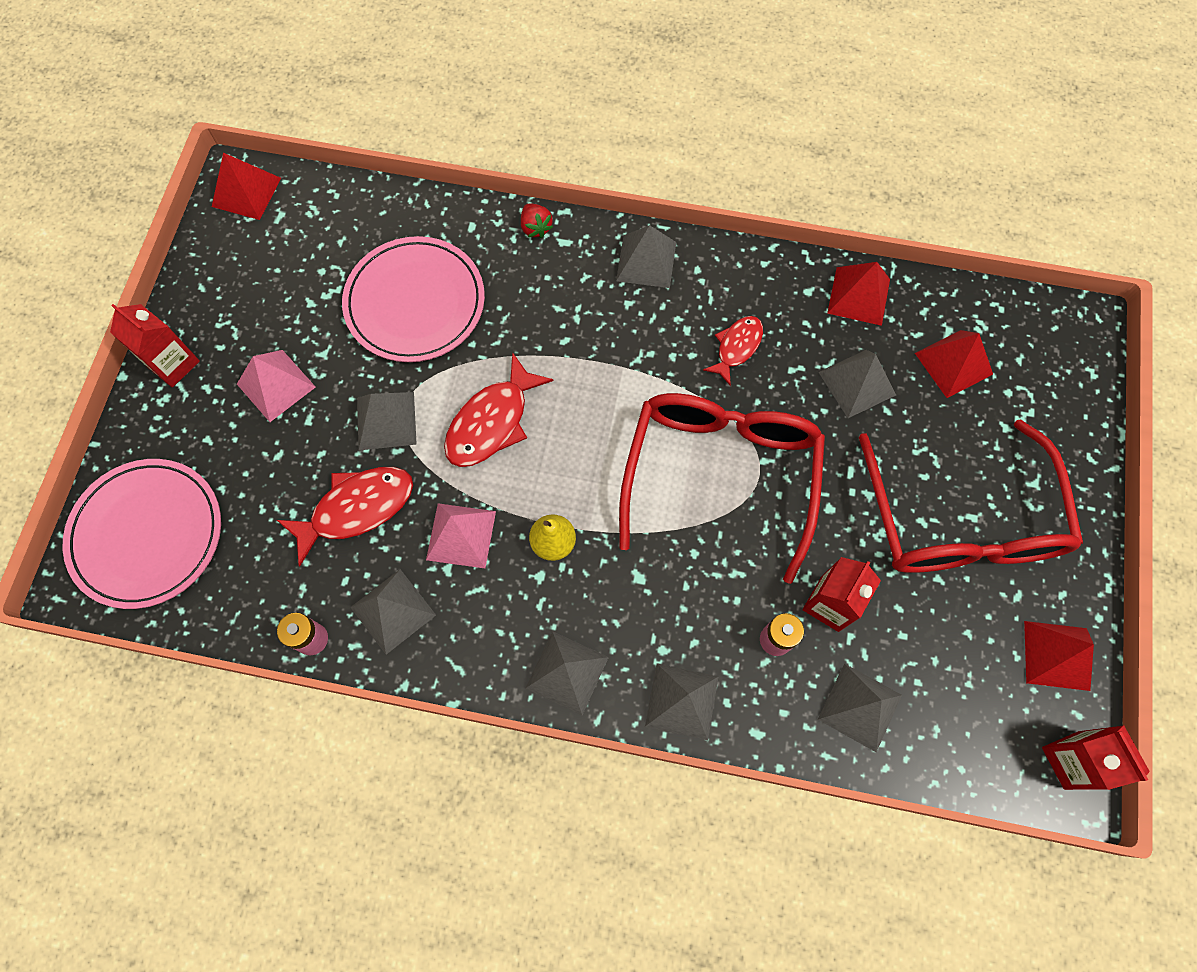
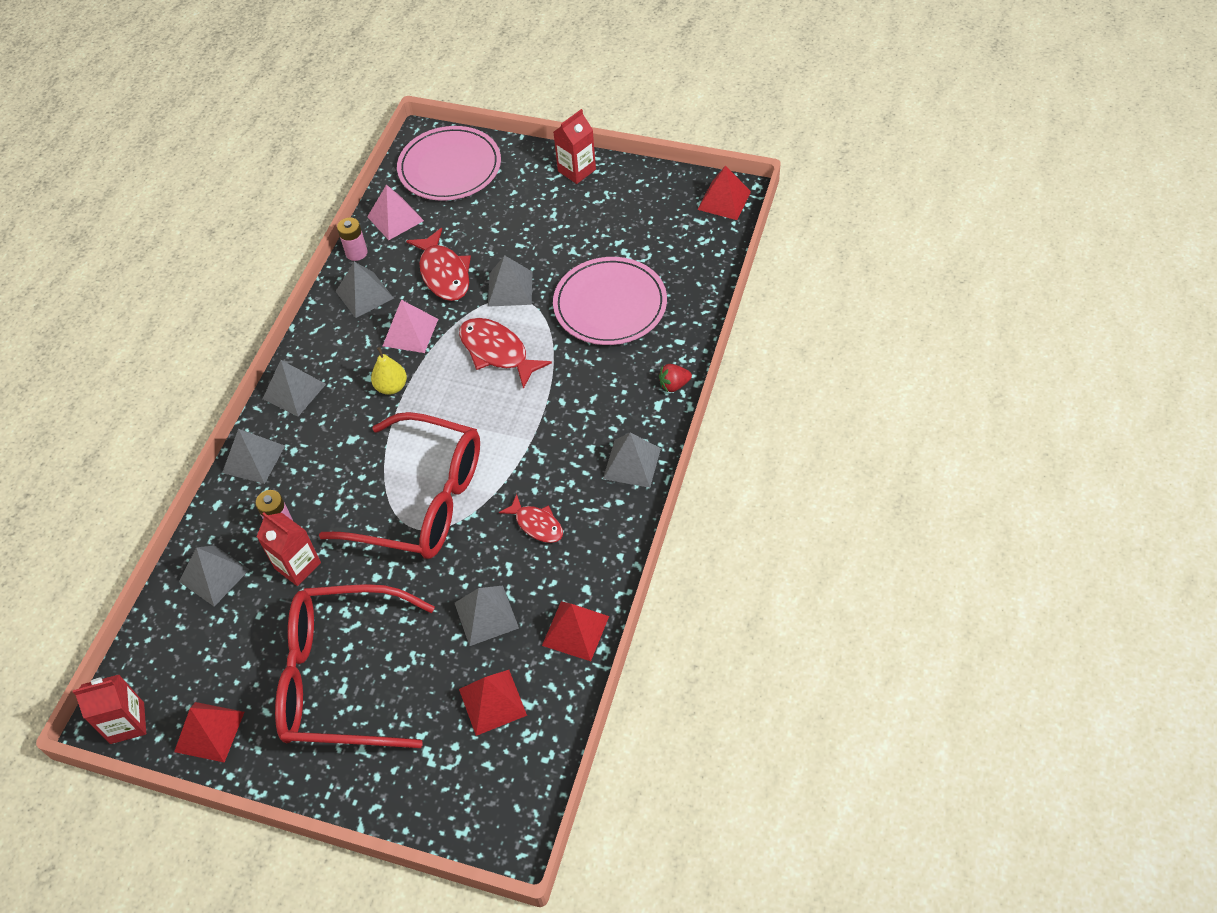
camera: 100 degrees right, 15 degrees down
pink pyramid [237,350,316,422] -> pink pyramid moved to [367,184,424,240]

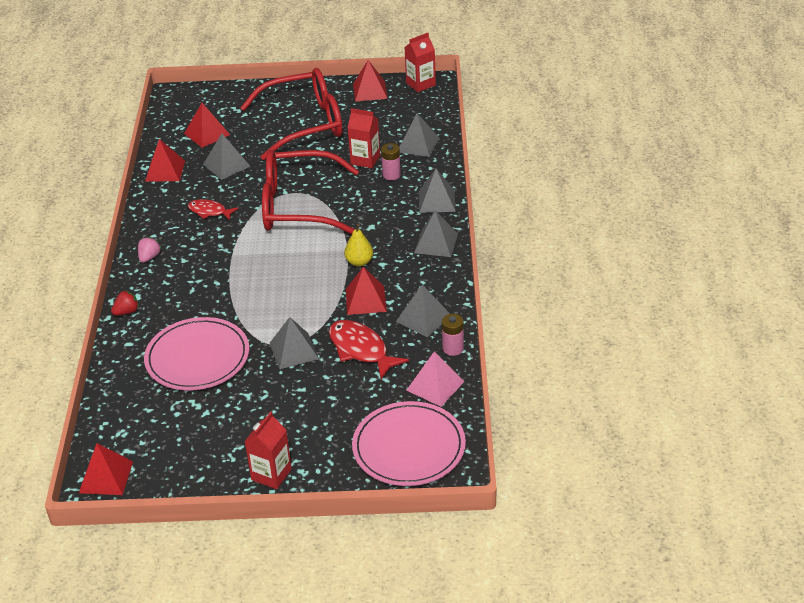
camera: 160 degrees right, 15 degrees down
pink pyramid [383,300,438,353] -> red pyramid [346,267,387,315]
red fish [459,318,552,389] -> none
grey pyramid [603,433,661,488] -> pink strawberry [138,237,161,263]

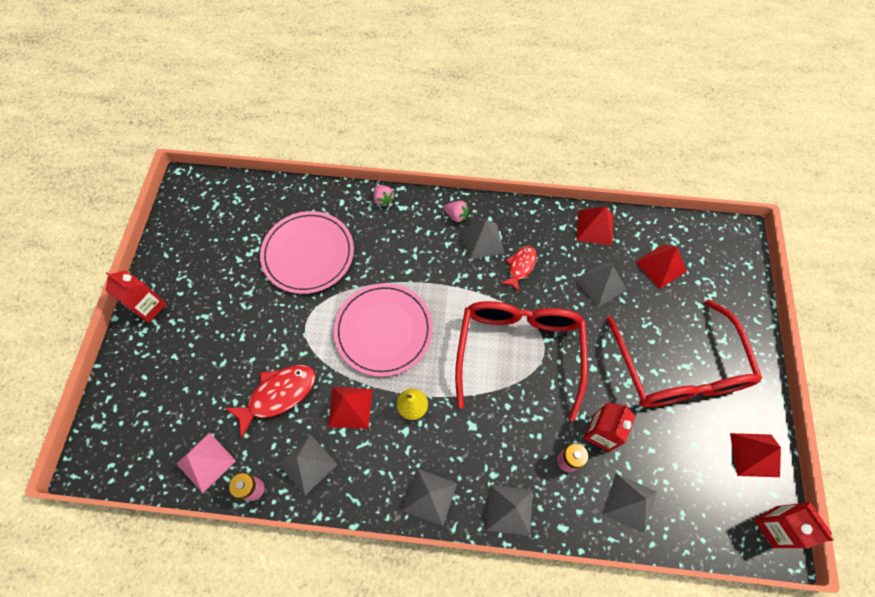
camera: 95 degrees right, 25 degrees up
red pyramid [79,443,133,495] -> none
red strawberry [111,290,139,315] -> pink strawberry [373,185,395,206]
grey pyramid [270,317,319,369] -> grey pyramid moved to [462,220,504,259]
pink plate [352,401,466,486] -> pink plate moved to [334,283,433,377]

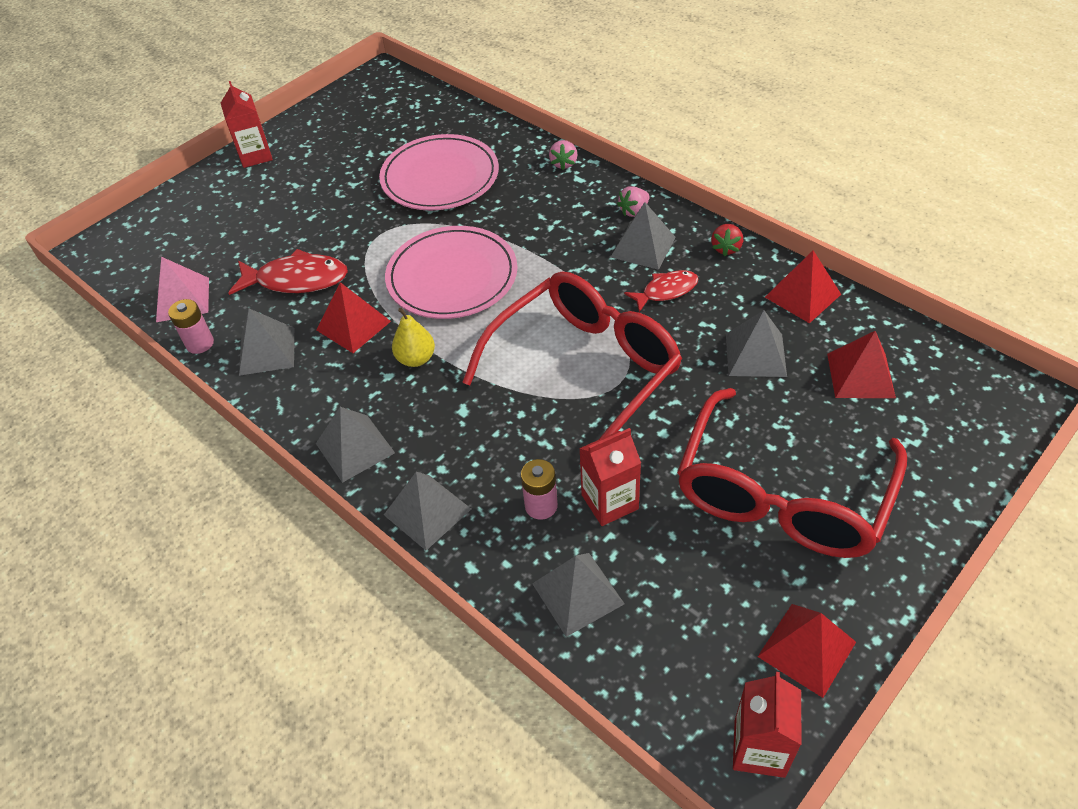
camera: 40 degrees right, 15 degrees down
pink strawberry [444,201,469,222] -> pink strawberry turned 75 degrees clockwise [617,186,650,217]
none -> red strawberry [711,224,743,256]

